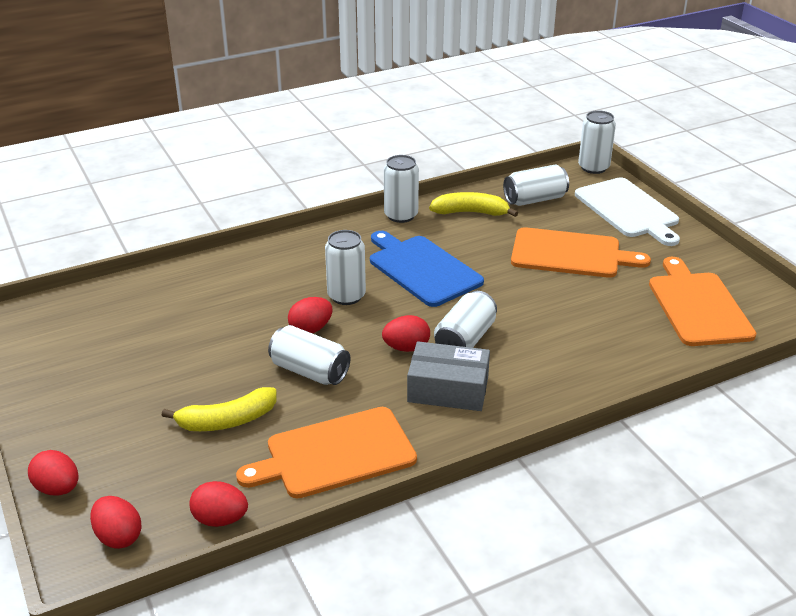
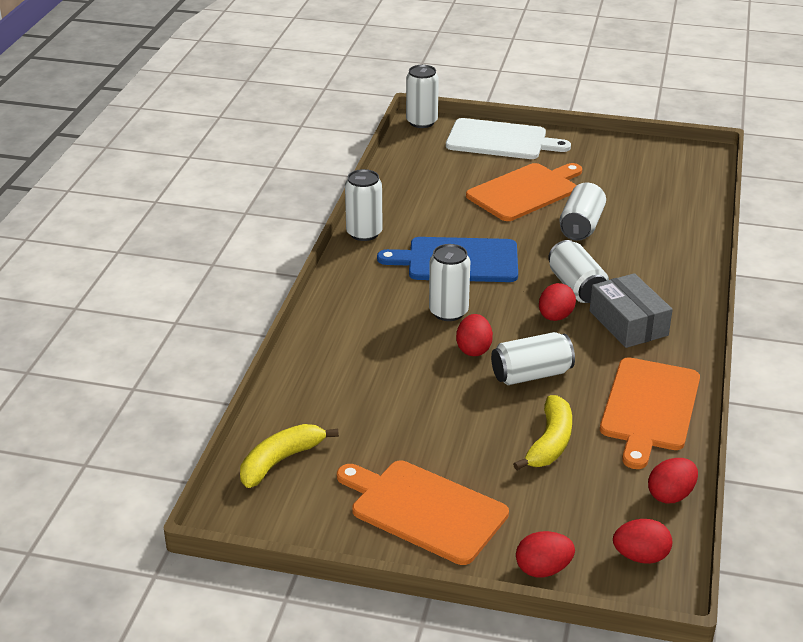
camera: 50 degrees left, 0 degrees up
grey box [407,341,490,411] -> grey box turned 75 degrees counterclockwise [589,273,673,348]
yellow banana [429,192,518,217] -> yellow banana moved to [240,424,339,488]
white can [503,165,569,206] -> white can moved to [559,183,606,241]
orange cutting board [649,257,757,346] -> orange cutting board moved to [337,461,509,565]

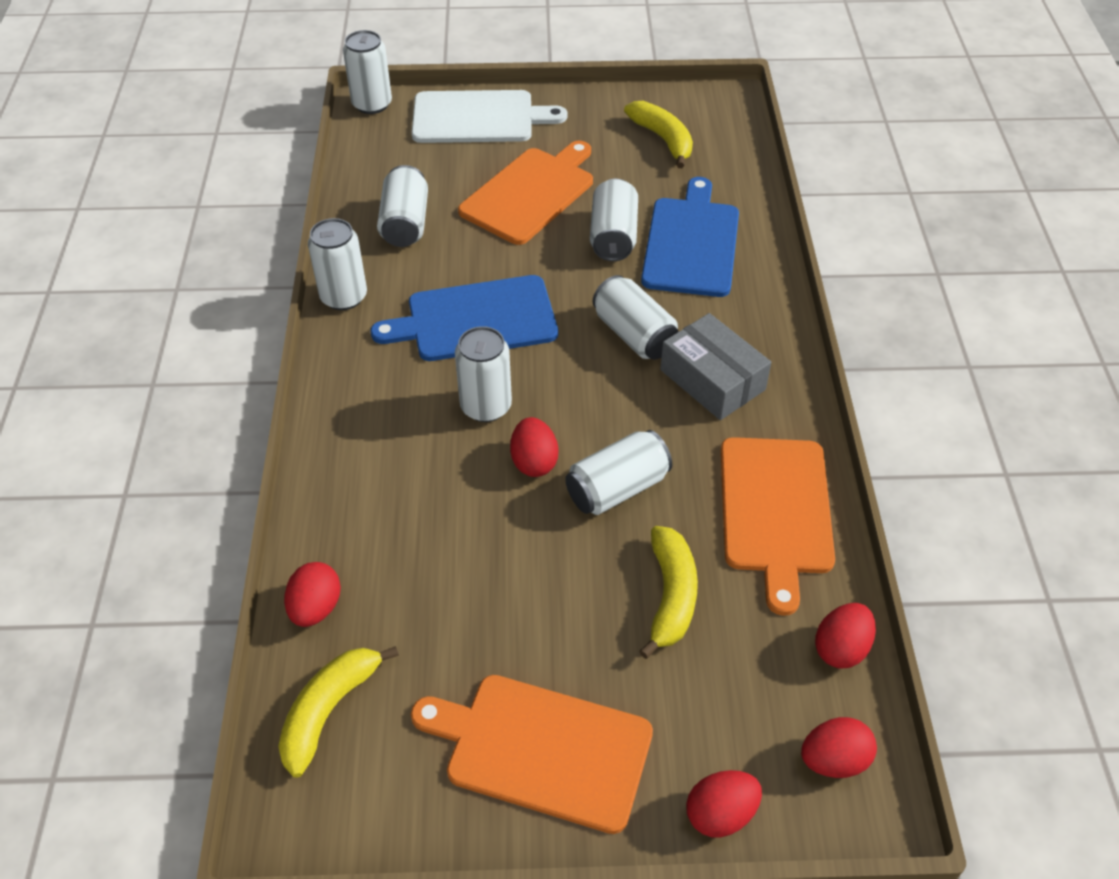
camera: 15 degrees left, 15 degrees up
red egg [539,283,576,321] -> red egg moved to [284,562,341,627]
none -> white can [377,165,428,247]
none -> yellow banana [624,101,693,168]
none -> blue cutting board [641,177,739,297]

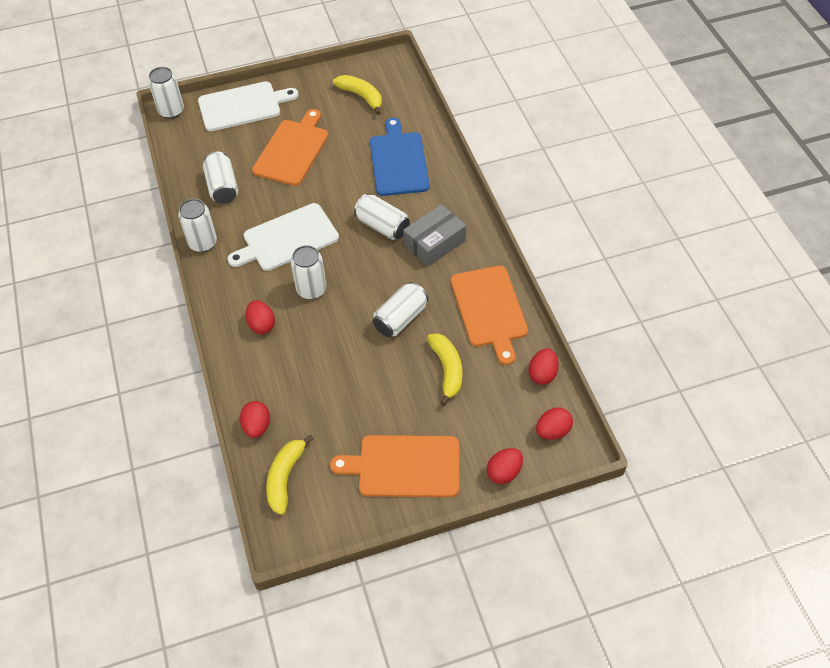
camera: 15 degrees left, 5 degrees up
blue cutting board [370,275,558,361] -> white cutting board [228,203,339,271]
red egg [510,417,559,477] -> red egg moved to [246,300,275,334]
white can [590,179,638,261] -> none
grey box [660,313,771,420] -> grey box turned 75 degrees counterclockwise [403,204,466,267]

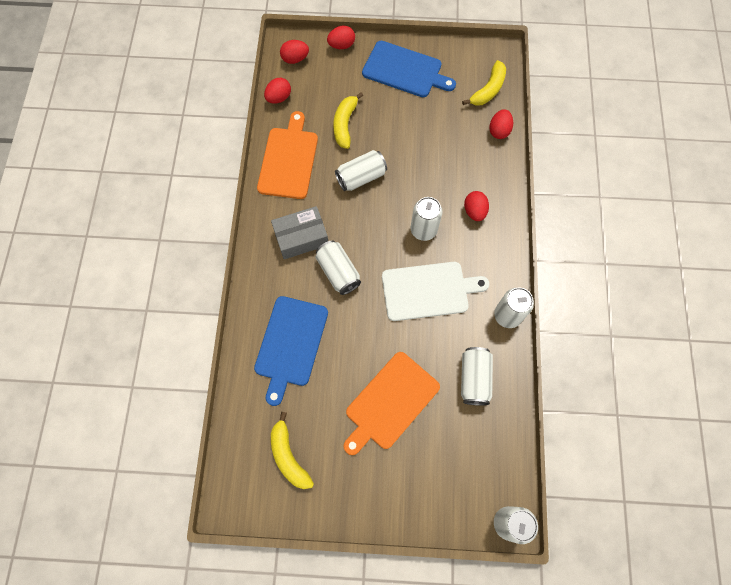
camera: 160 degrees left, 15 degrees up
white cutting board [198,81,298,131] -> none
orange cutting board [330,435,459,497] -> blue cutting board [362,41,456,97]

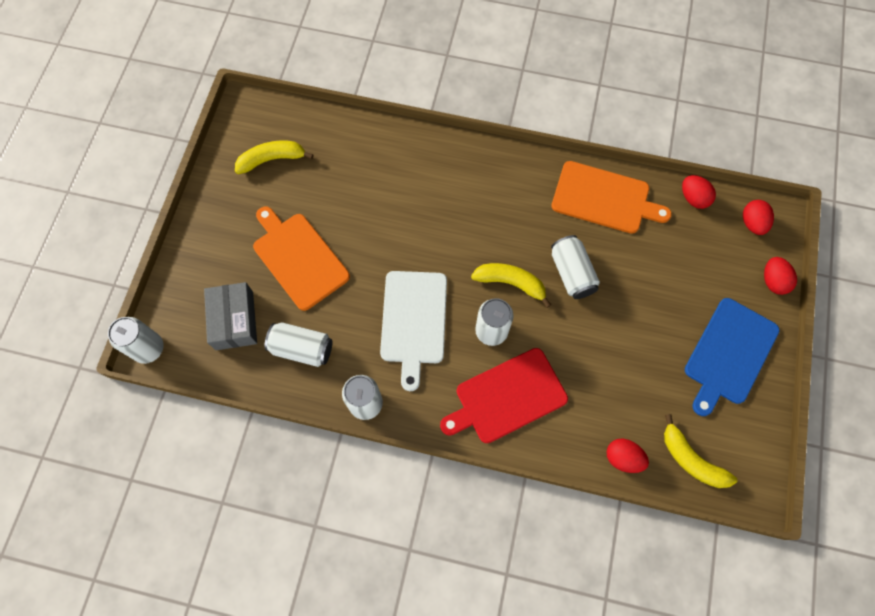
camera: 100 degrees right, 0 degrees up
blue cutting board [254,296,328,406] -> none
grey box [271,206,328,259] -> grey box moved to [204,282,257,350]
white can [315,240,361,295] -> none
yellow banana [333,92,363,149] -> yellow banana moved to [471,263,551,308]
red egg [464,191,489,221] -> red cutting board [440,348,568,443]

